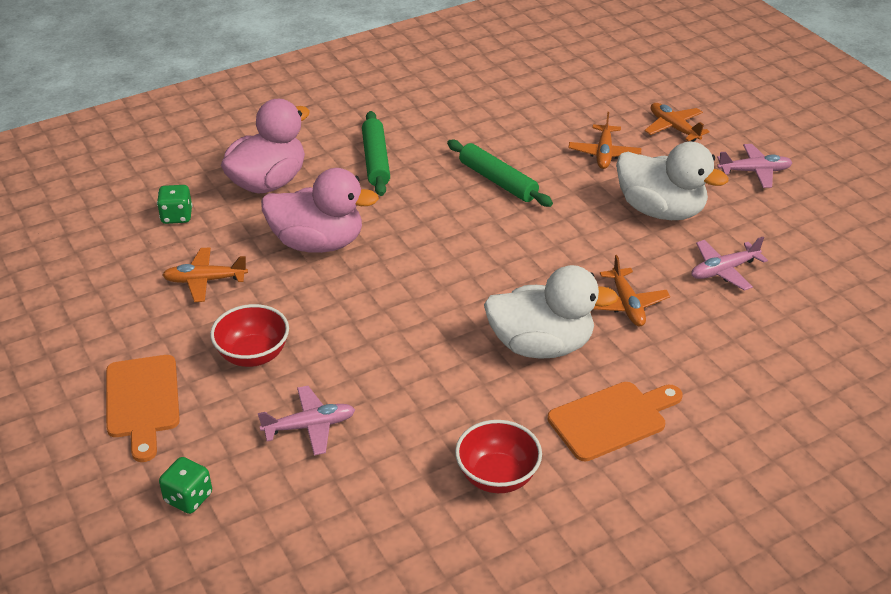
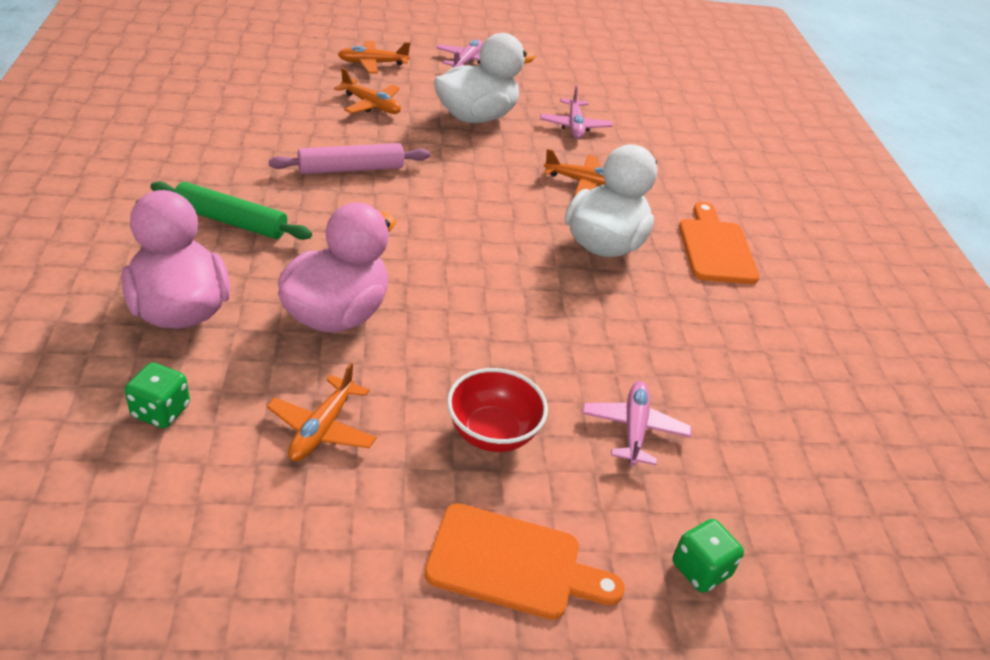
camera: 70 degrees left, 0 degrees up
green rolling pin [447,140,553,207] -> pink rolling pin [269,143,430,174]
red bowl [455,420,542,493] -> none

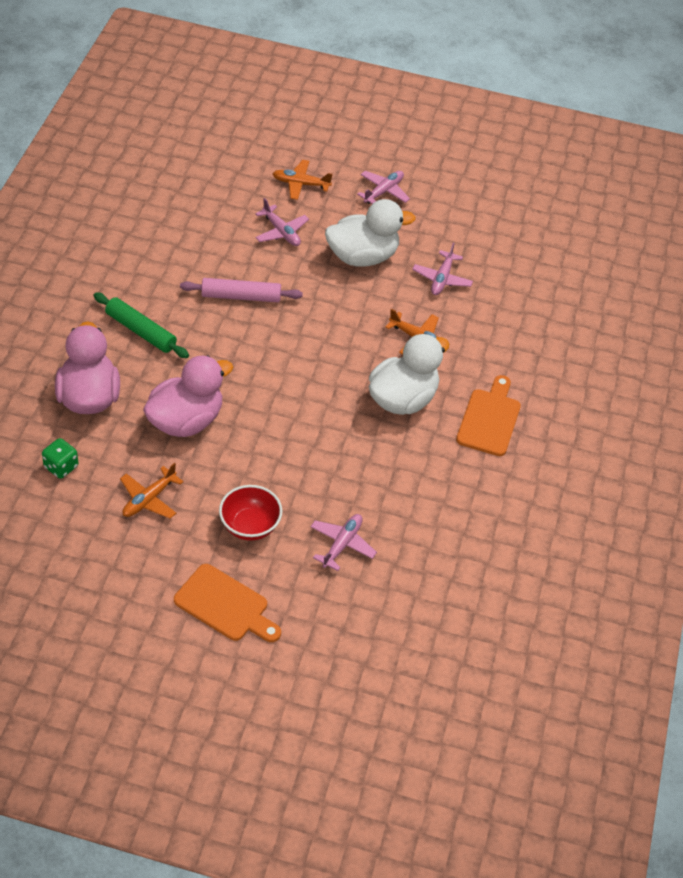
camera: 20 degrees right, 10 degrees up
orange plane [334,68,401,114] -> pink plane [255,198,309,246]
green dice [672,519,744,593] -> none

